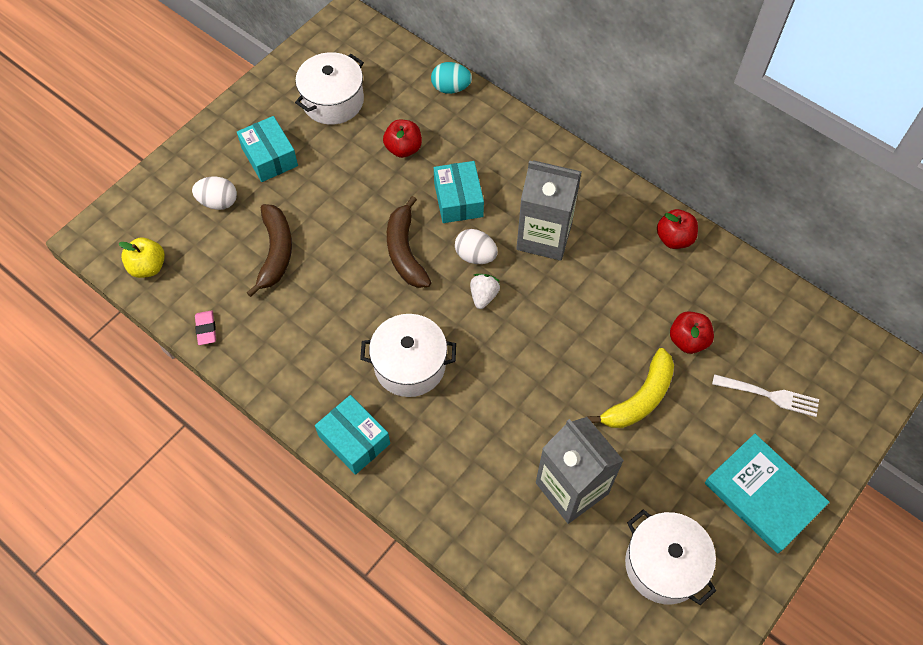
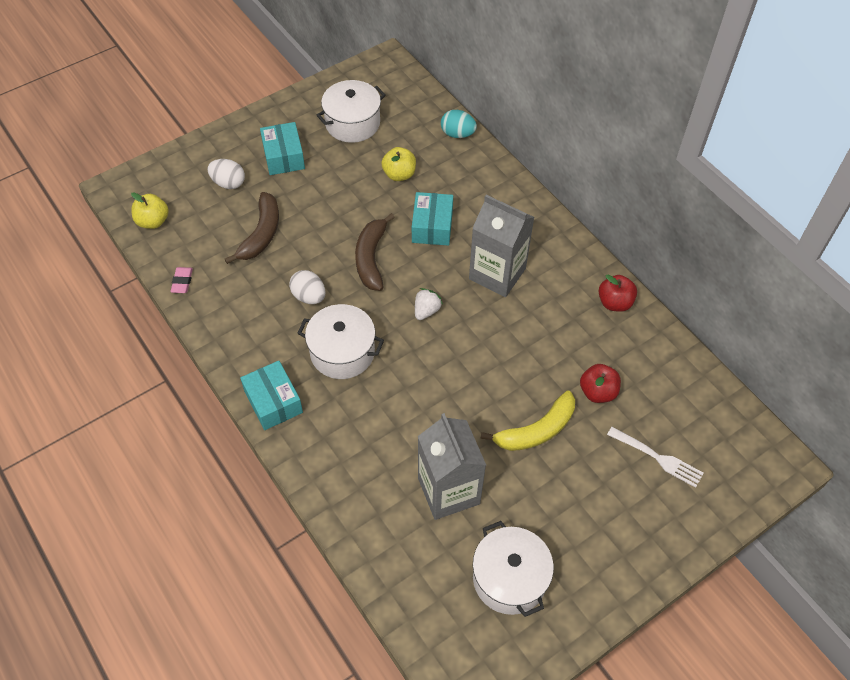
camera: 15 degrees right, 5 degrees down
red apple [383,120,422,158] -> yellow apple [381,147,416,181]
white egg [455,229,498,264] -> white egg moved to [289,270,325,304]
turquoise book [705,434,829,554] -> none

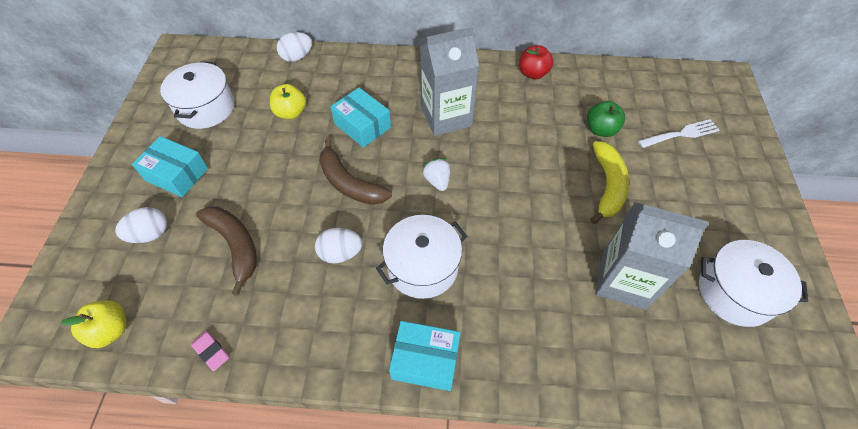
camera: 50 degrees left, 0 degrees up
turquoise egg [441,110,477,138] -> white egg [277,32,312,62]
red apple [580,364,621,403] -> green apple [587,101,625,137]

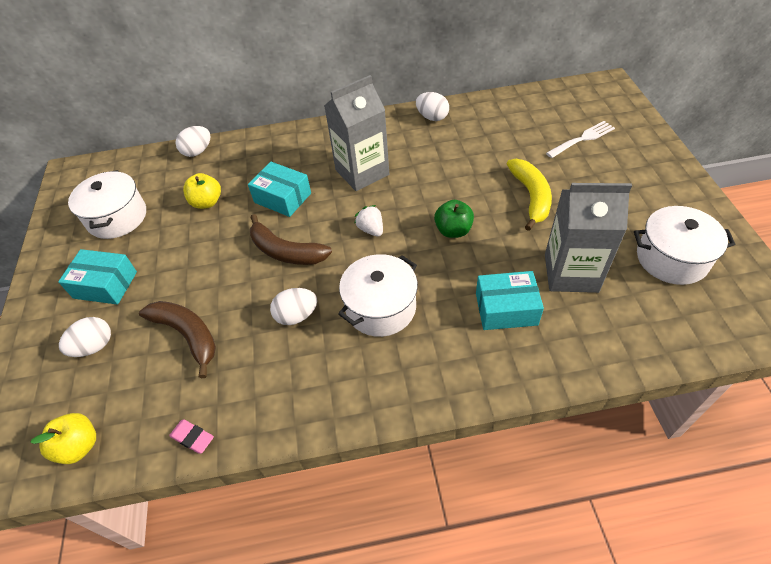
camera: 10 degrees left, 5 degrees down
turquoise box [389,321,461,391] -> turquoise box moved to [476,271,544,330]
red apple [519,45,554,79] -> white egg [416,92,449,121]
green apple [587,101,625,137] -> green apple moved to [434,200,474,238]

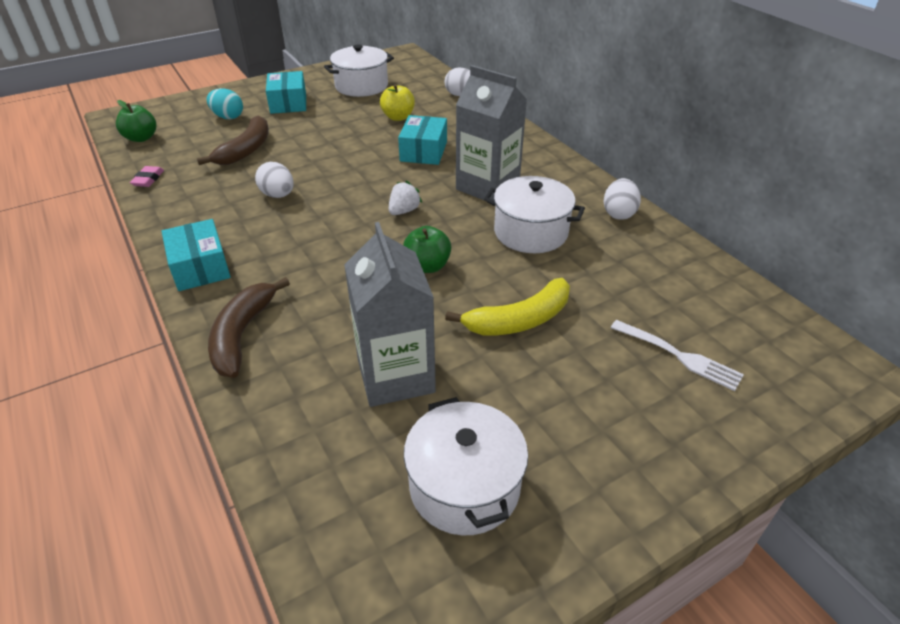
camera: 65 degrees right, 10 degrees down
yellow apple [30,413,96,464] -> green apple [116,100,156,142]
white egg [59,317,111,357] -> turquoise egg [207,88,243,119]
brown banana [250,214,332,265] -> brown banana moved to [208,277,290,378]
white pot [338,254,418,337] -> white pot moved to [484,176,585,253]
turquoise box [476,271,544,330] -> turquoise box moved to [161,219,231,291]

